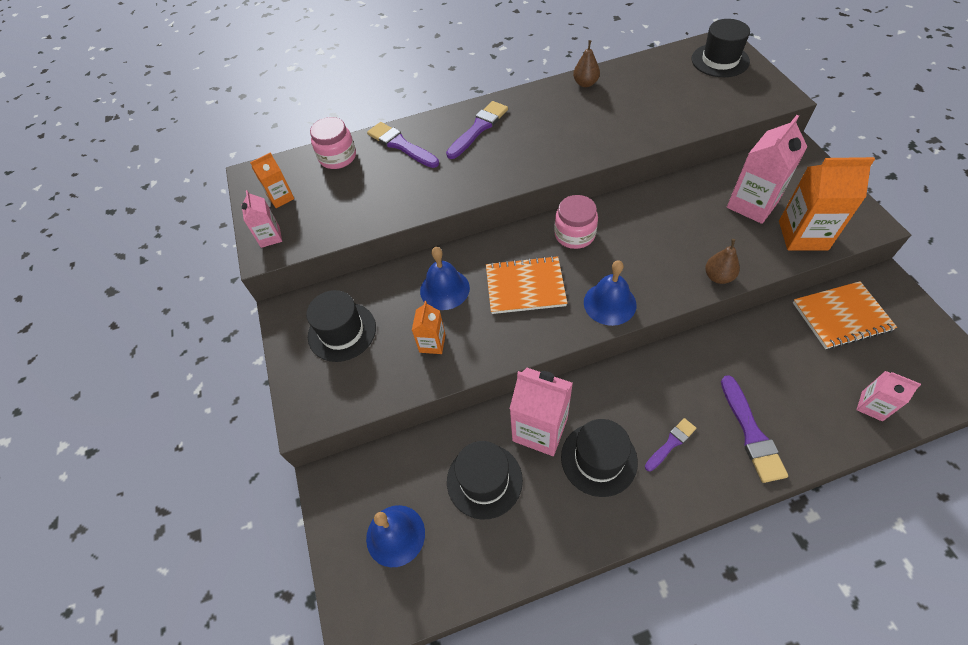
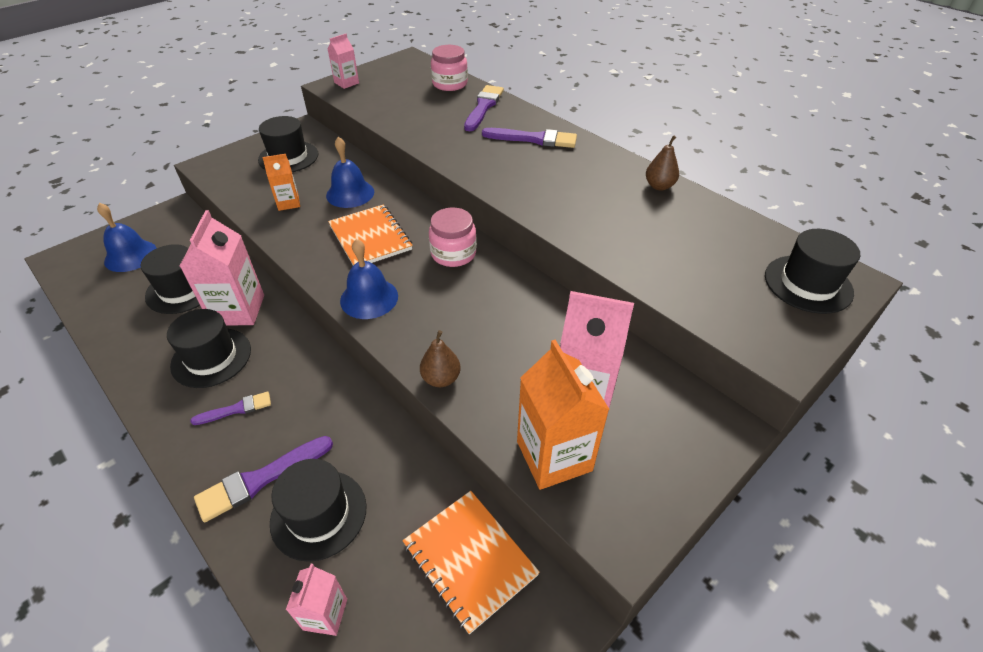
camera: 60 degrees right, 10 degrees down
orange carton [250,152,294,208] -> none
purple brush [645,418,696,472] -> purple brush turned 45 degrees counterclockwise [190,392,271,425]
none -> black hat [270,459,366,562]

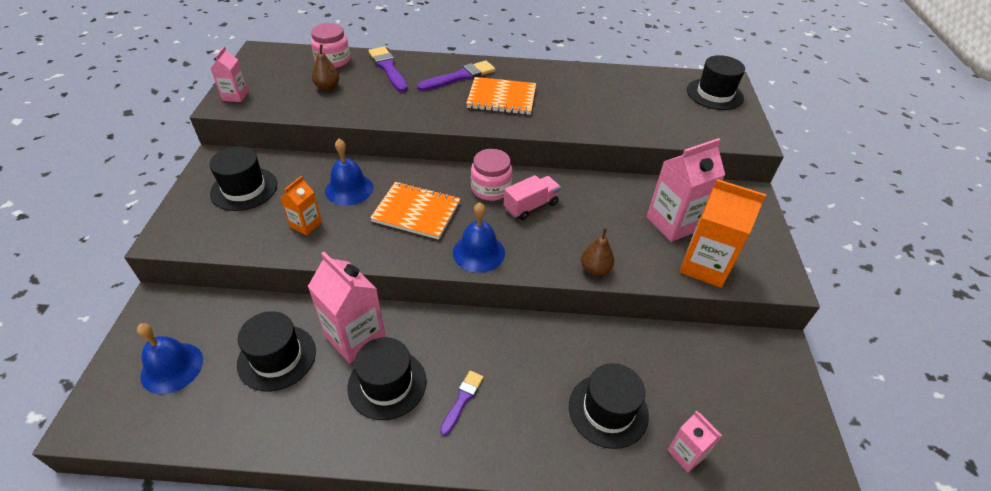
camera: 45 degrees left, 0 degrees up
purple brush [194,436,333,522] -> none
orange notebook [403,491,540,634] -> orange notebook moved to [466,77,536,115]
brown pear [646,135,679,191] -> brown pear moved to [312,44,340,91]
none -> pink truck [504,175,561,220]

